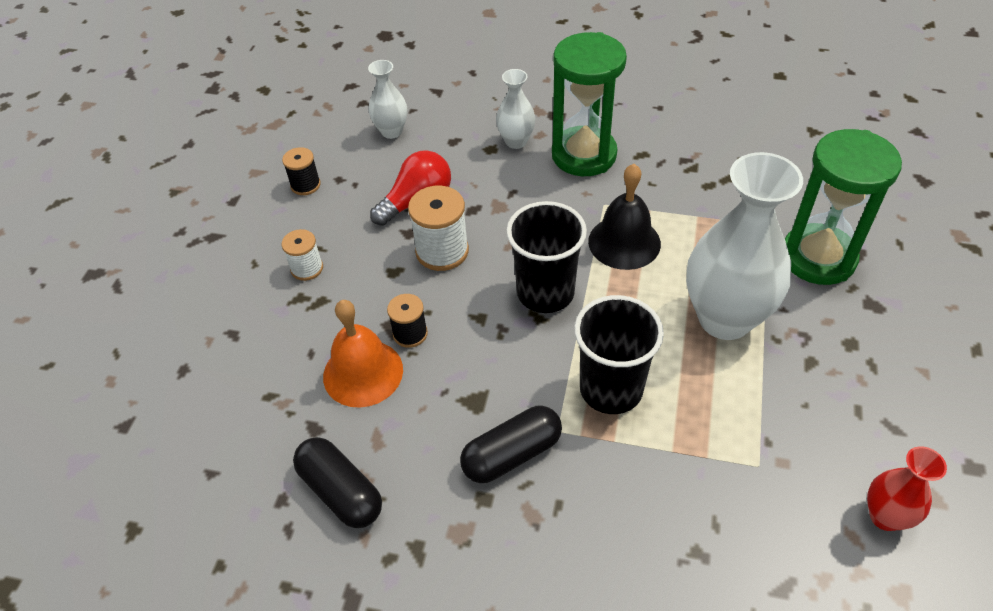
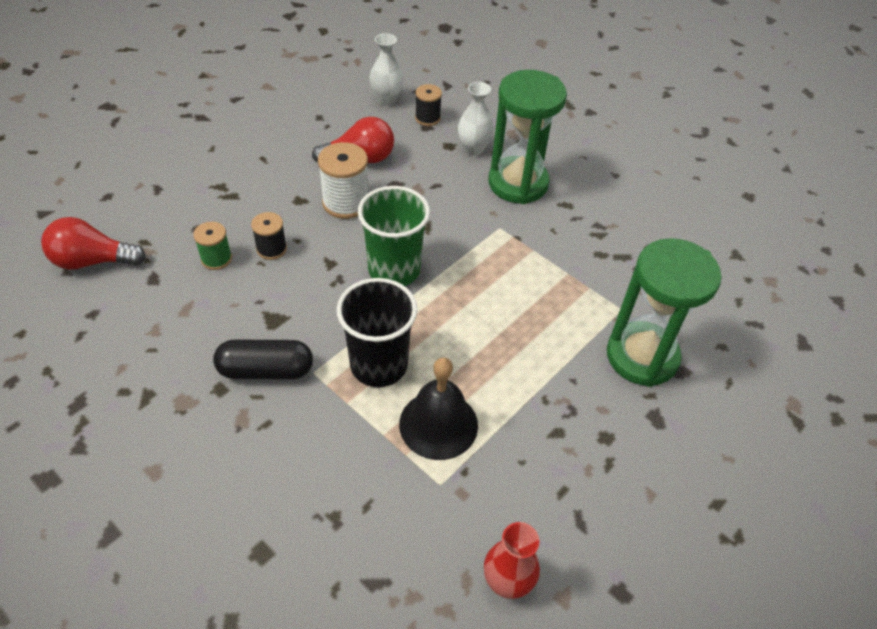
camera: 25 degrees right, 0 degrees up
black spool [282,147,321,195] -> black spool moved to [415,84,442,126]
white spool [282,229,323,281] -> none
black capsule [293,437,382,528] -> none
orange bell [323,300,403,408] -> green spool [193,222,232,270]
black cup [506,201,587,313] -> green cup [358,186,430,286]
black bell [588,164,661,270] -> black bell moved to [399,357,478,460]
white vase [686,152,803,340] -> none
none -> red light bulb [41,217,146,270]

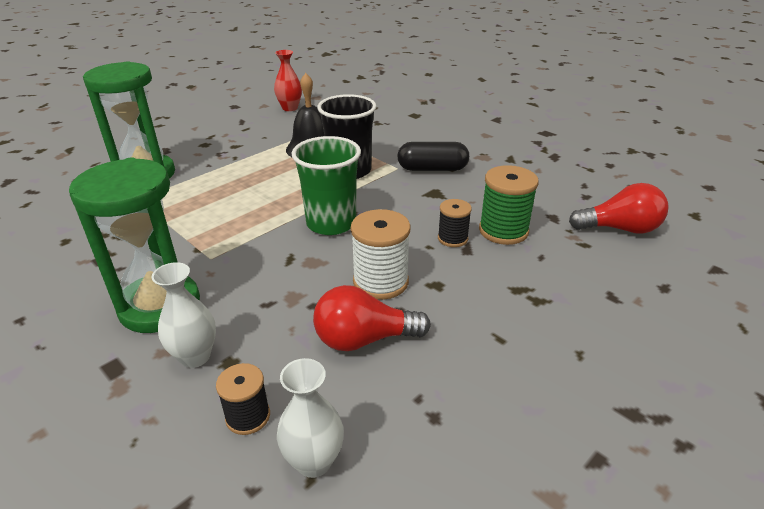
camera: 175 degrees left, 15 degrees down
green spool [193,222,232,270] -> green spool [479,165,539,245], size x1.65

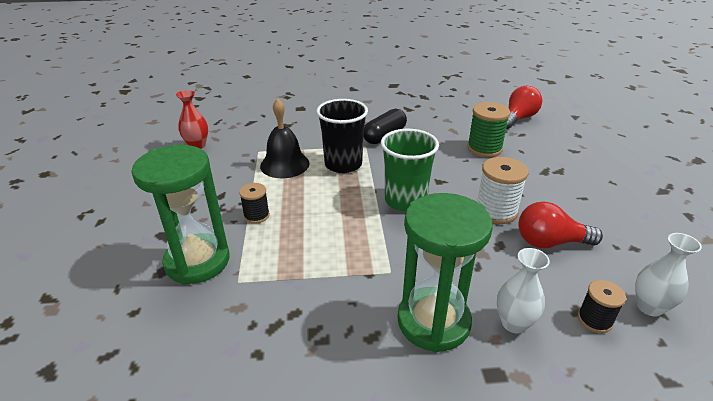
camera: 50 degrees left, 0 degrees up
red light bulb [313,285,431,351] -> red light bulb turned 60 degrees clockwise [518,201,603,248]
black spool [438,199,472,247] -> black spool moved to [239,183,270,224]

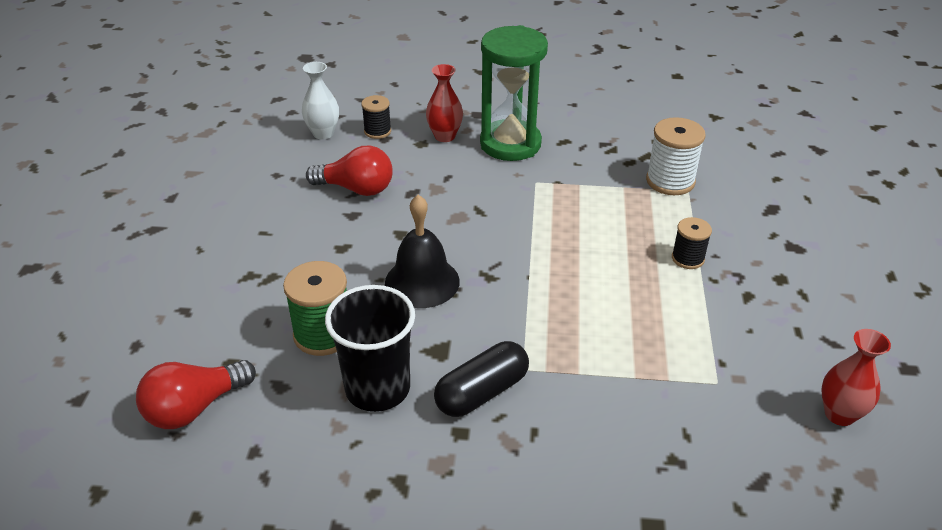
camera: 170 degrees left, 5 degrees up
green hourglass [131,145,230,285] -> none
black bell [260,98,310,178] -> black bell moved to [385,195,460,308]
black cup [316,99,368,173] -> black cup moved to [325,285,415,412]
green cup [381,129,439,211] -> none
white spool [477,157,529,224] -> white spool moved to [646,117,706,195]
white vase [497,248,550,333] -> red vase [426,64,463,142]

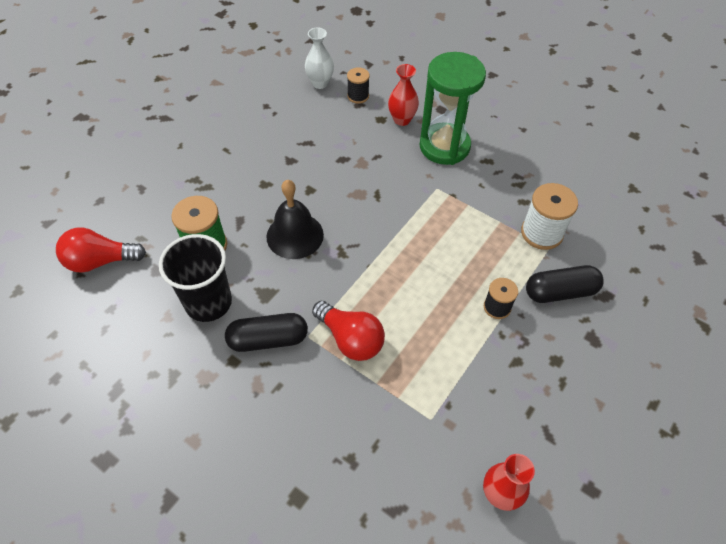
camera: 30 degrees right, 15 degrees up
red light bulb [306,146,393,196] -> red light bulb moved to [312,301,385,361]
none -> black capsule [526,265,604,303]

